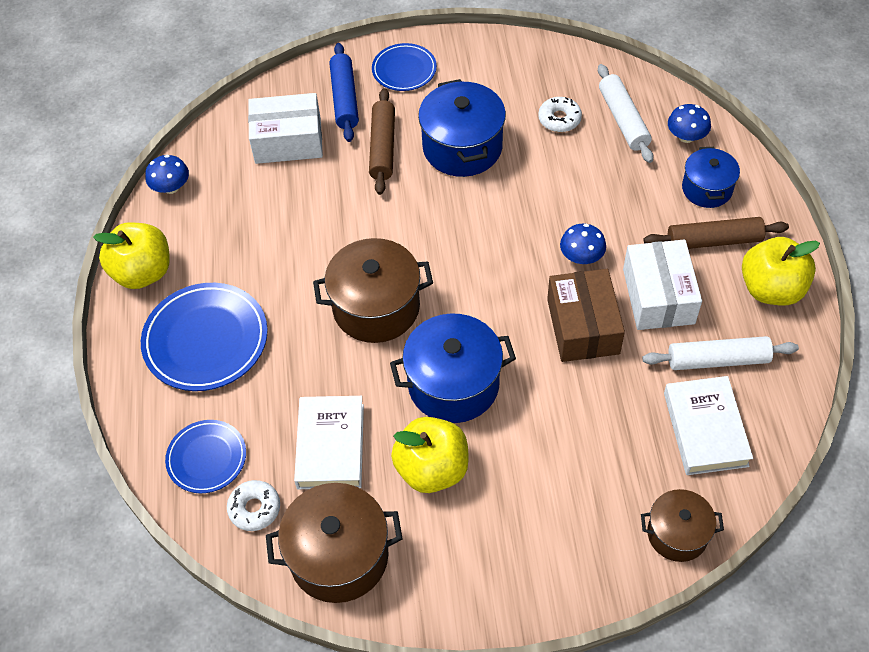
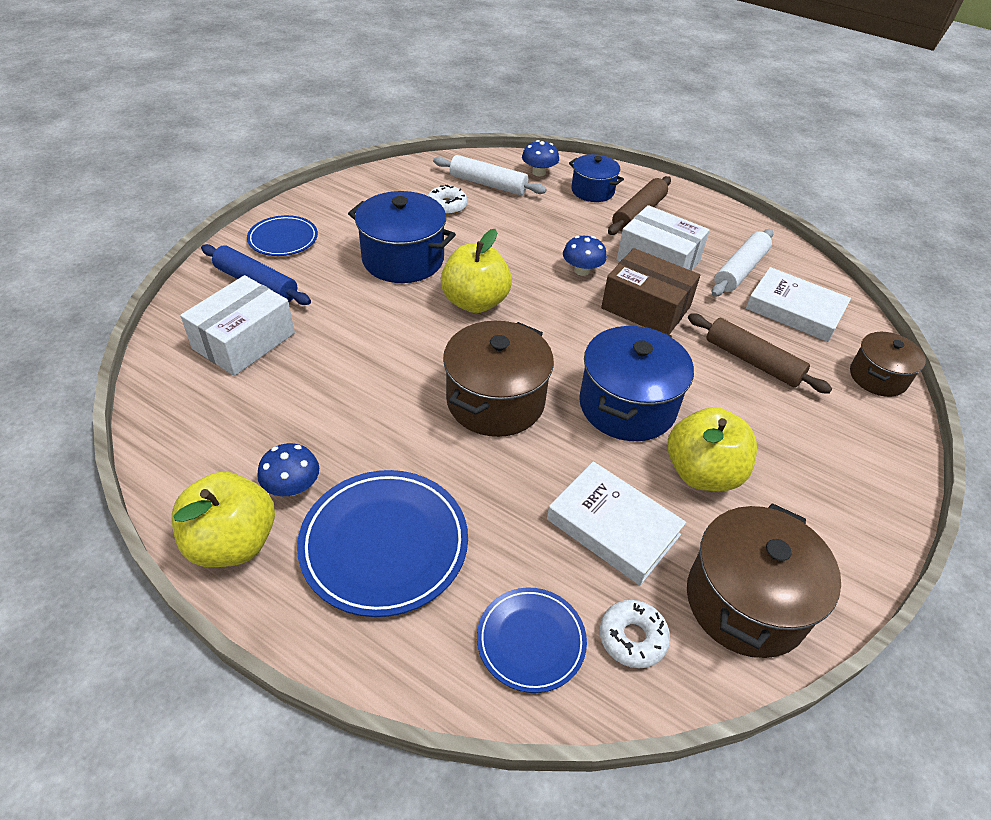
camera: 55 degrees left, 10 degrees down
blue mushroom [145,155,189,194] -> blue mushroom moved to [257,443,319,496]
brown rolling pin [369,88,395,195] -> brown rolling pin moved to [688,313,832,394]
yellow apple [742,237,820,305] -> yellow apple moved to [441,229,512,313]

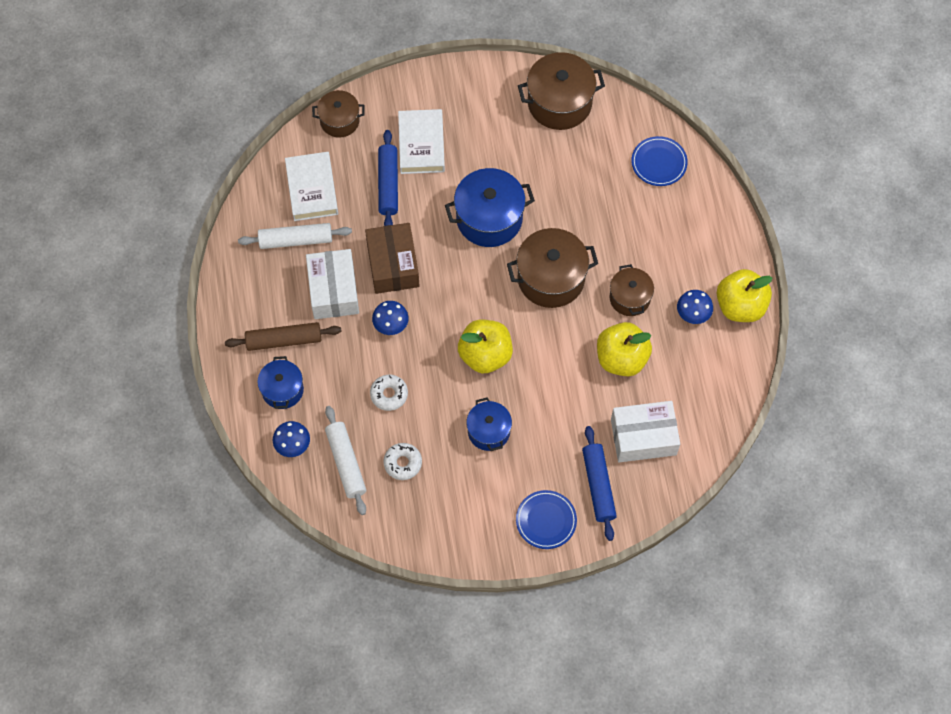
camera: 130 degrees left, 20 degrees up
blue plate [297,470,468,617] -> none
blue pot [348,191,456,283] -> blue pot [466,397,512,451], size x0.61
white book [547,461,686,585] -> white book moved to [398,109,445,174]
white donut [600,600,670,668] -> white donut moved to [370,375,408,411]
yellow apple [668,407,757,491] -> yellow apple moved to [597,322,652,376]
brown rolling pin [688,313,832,394] -> blue rolling pin [378,130,398,226]
none -> brown pot [609,264,654,316]

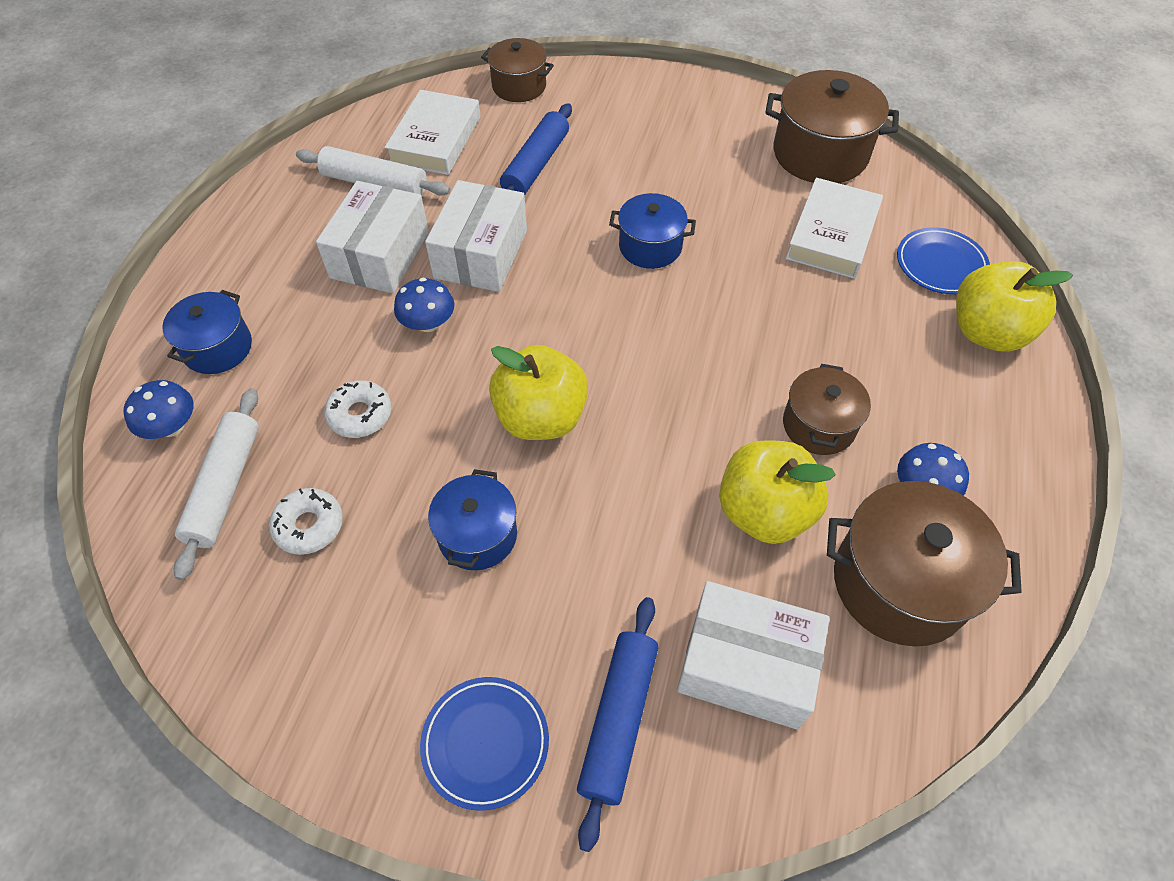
camera: 25 degrees right, 10 degrees down
brown rolling pin [225,322,341,351] -> none
brown box [365,223,420,294] -> white box [425,180,527,292]
white book [398,109,445,174] -> white book moved to [786,178,883,279]
blue pot [445,168,535,247] -> blue pot [609,193,696,269], size x0.61
brown pot [507,228,598,308] -> brown pot moved to [827,481,1022,647]
yellow apple [717,269,772,322] -> yellow apple moved to [956,261,1073,352]

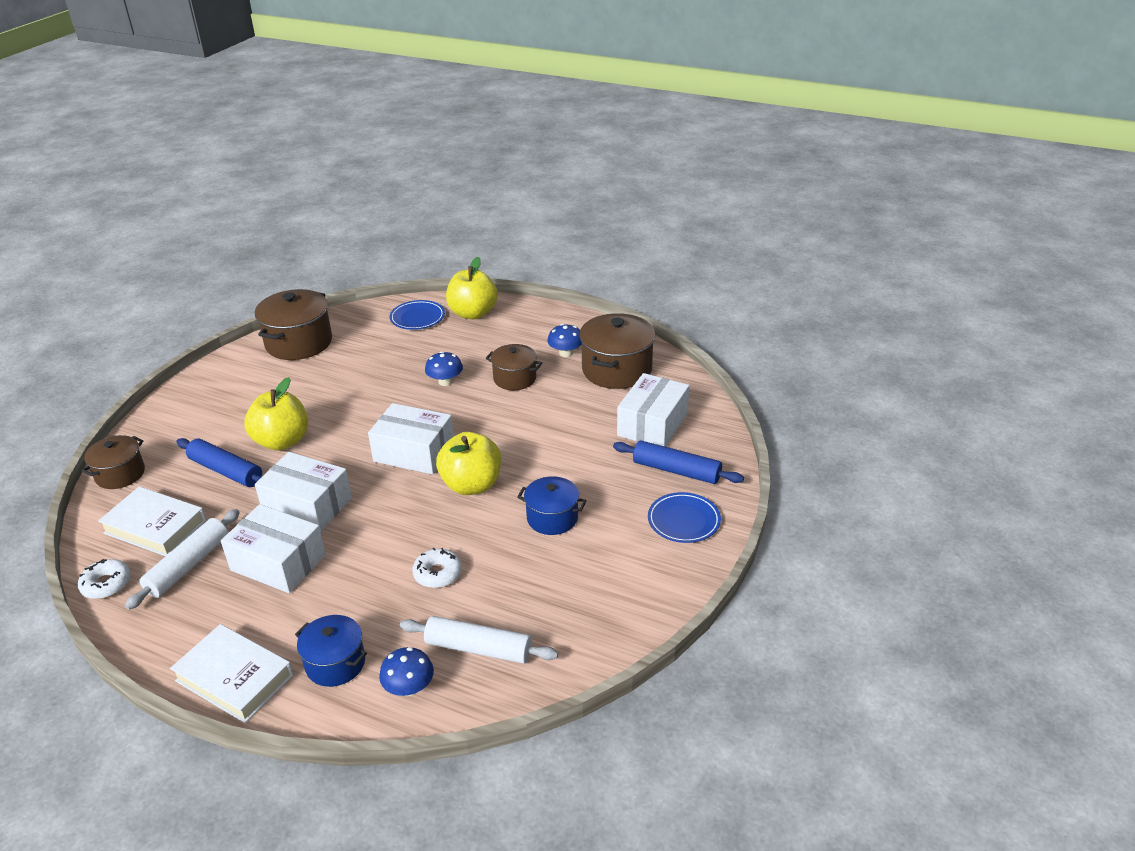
camera: 80 degrees left, 20 degrees down
white donut [269,488,343,555] -> white donut moved to [78,559,131,599]
blue mushroom [394,278,454,332] -> blue mushroom moved to [425,351,463,386]
blue pot [609,193,696,269] -> none
yellow apple [719,440,836,544] -> yellow apple moved to [244,377,308,451]
white book [786,178,883,279] -> white book moved to [170,624,293,723]
none -> white box [368,403,454,474]

